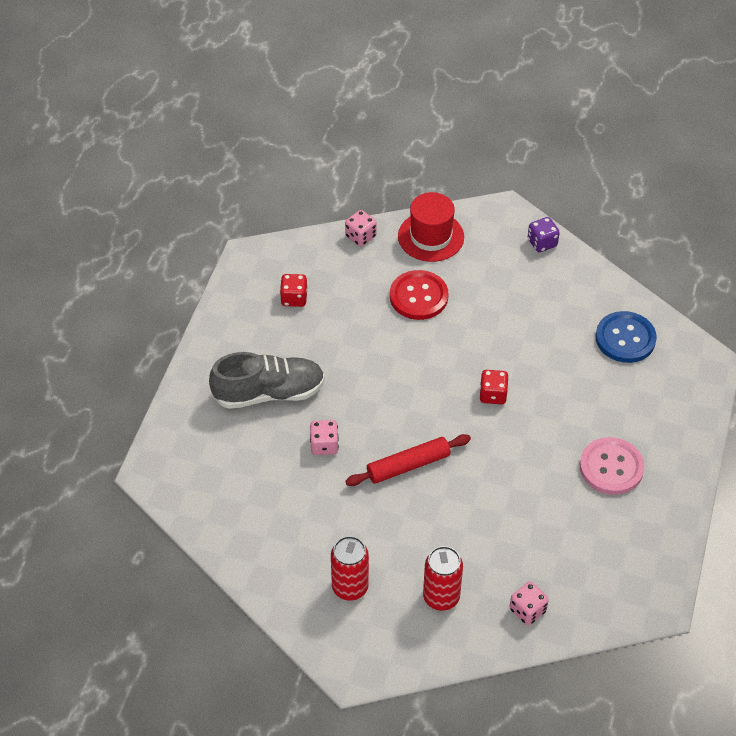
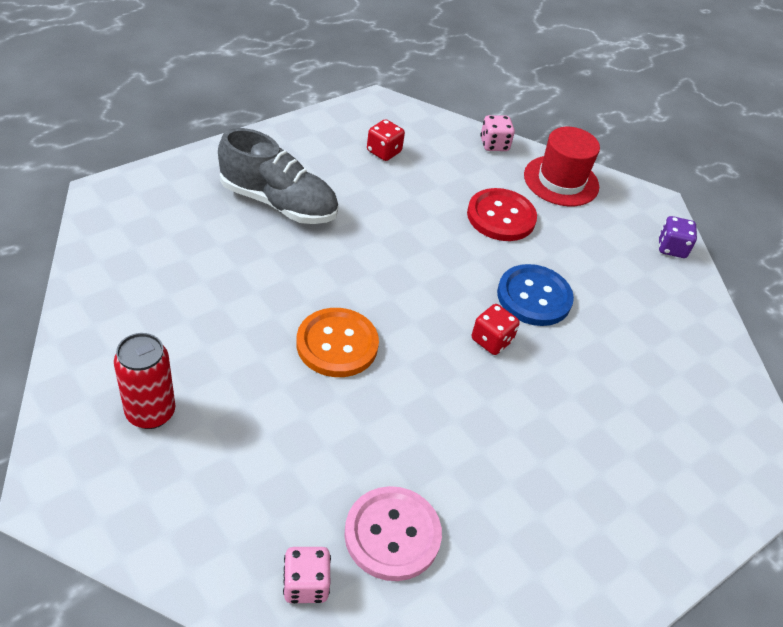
camera: 30 degrees right, 5 degrees down
pink dice [310,420,339,455] -> none
red rolling pin [345,434,471,486] -> orange button [296,308,379,377]
red can [423,546,463,611] -> none
pink button [580,437,644,495] -> pink button moved to [344,486,442,581]
blue button [596,311,657,363] -> blue button moved to [497,264,574,326]

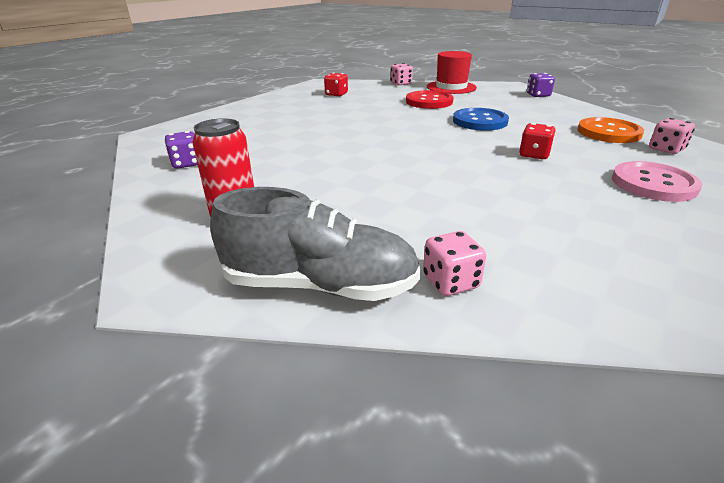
camera: 10 degrees left, 15 degrees down
grey shoe [218,128,338,224] -> grey shoe moved to [210,187,421,301]
orange button [296,308,379,377] -> orange button moved to [577,117,644,143]
pink button [344,486,442,581] -> pink button moved to [612,161,702,202]
red dice [472,304,520,355] -> red dice moved to [519,123,556,159]
none -> purple dice [164,131,198,169]
none -> pink dice [649,118,695,154]

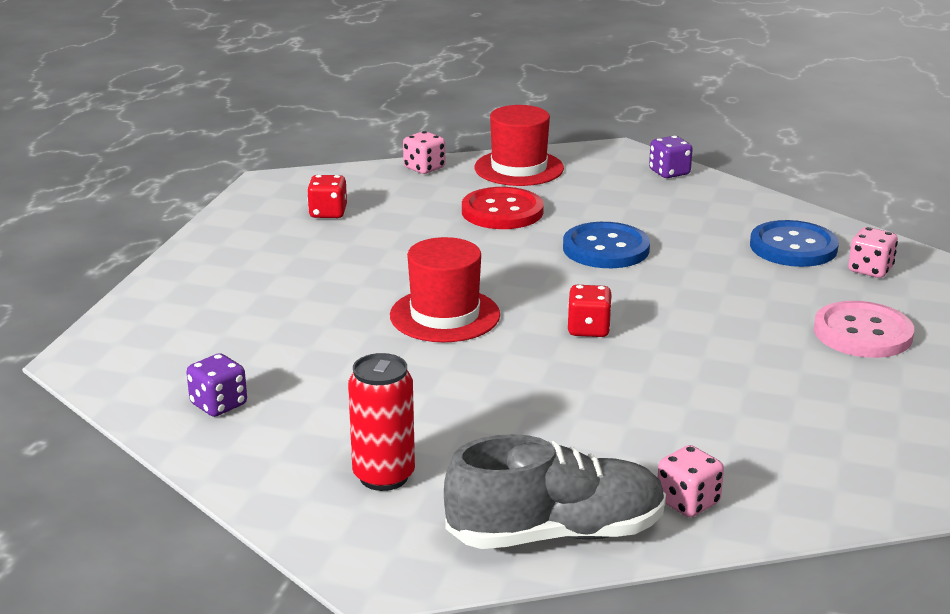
camera: 20 degrees left, 5 degrees down
red dice [519,123,556,159] -> red dice moved to [568,285,612,337]
orange button [577,117,644,143] -> blue button [750,220,839,267]
none -> red hat [390,237,500,342]

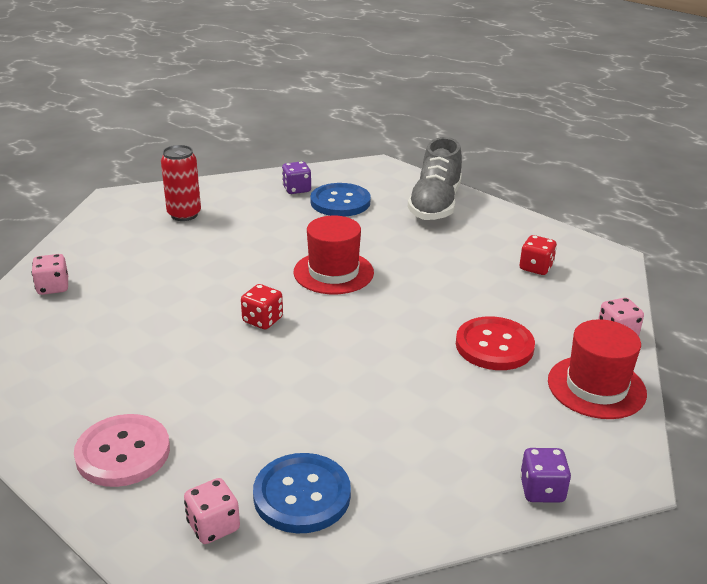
camera: 115 degrees right, 5 degrees up
grey shoe [444,434,666,549] -> grey shoe moved to [408,137,462,220]
blue button [563,222,650,268] -> blue button moved to [310,183,371,217]

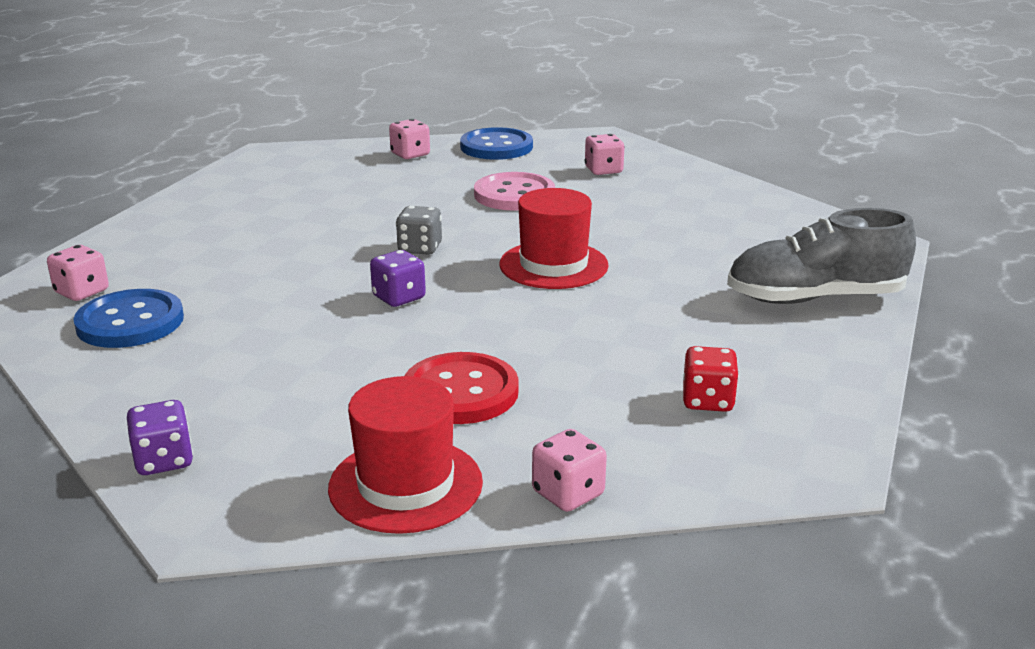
camera: 70 degrees right, 5 degrees down
pink button [74,414,170,487] -> pink button moved to [474,172,555,211]
red can [161,145,201,221] -> pink dice [585,134,625,175]
red dice [241,284,283,329] -> grey dice [396,206,442,255]
purple dice [282,161,311,194] -> purple dice moved to [370,250,426,307]
blue button [310,183,371,217] -> blue button moved to [460,127,533,160]

